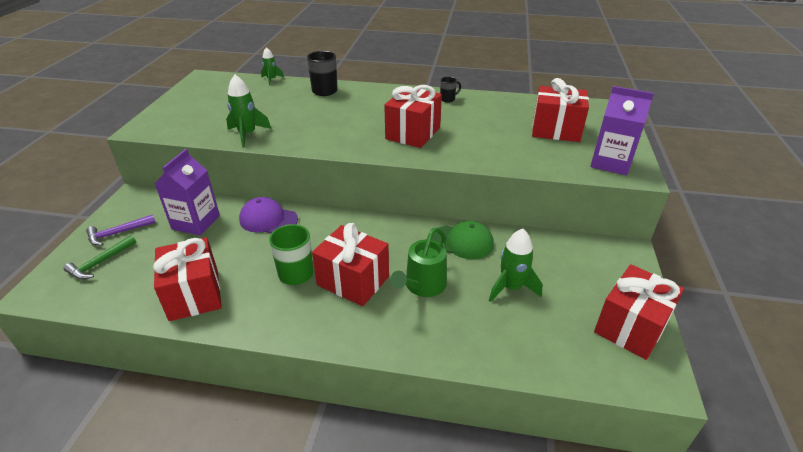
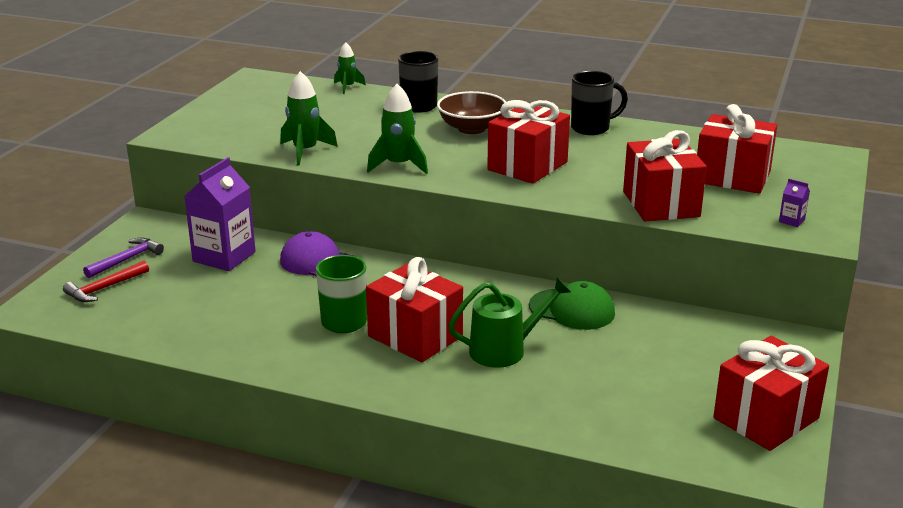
camera: 10 degrees right, 10 degrees down
green hammer [63,235,136,280] -> red hammer [63,261,149,302]
purple hammer [86,215,156,246] -> purple hammer turned 150 degrees clockwise [83,237,164,278]
red gift [153,237,222,321] -> red gift moved to [623,130,707,221]
green watering can [390,227,447,297] -> green watering can turned 150 degrees counterclockwise [448,277,571,368]
black mug [440,77,461,103] -> black mug [571,71,628,135], size x1.78
green rocket [489,229,543,302] -> green rocket moved to [367,84,428,174]
purple carton [590,86,654,175] -> purple carton [779,179,810,227], size x0.41
none -> brown bowl [437,91,506,134]

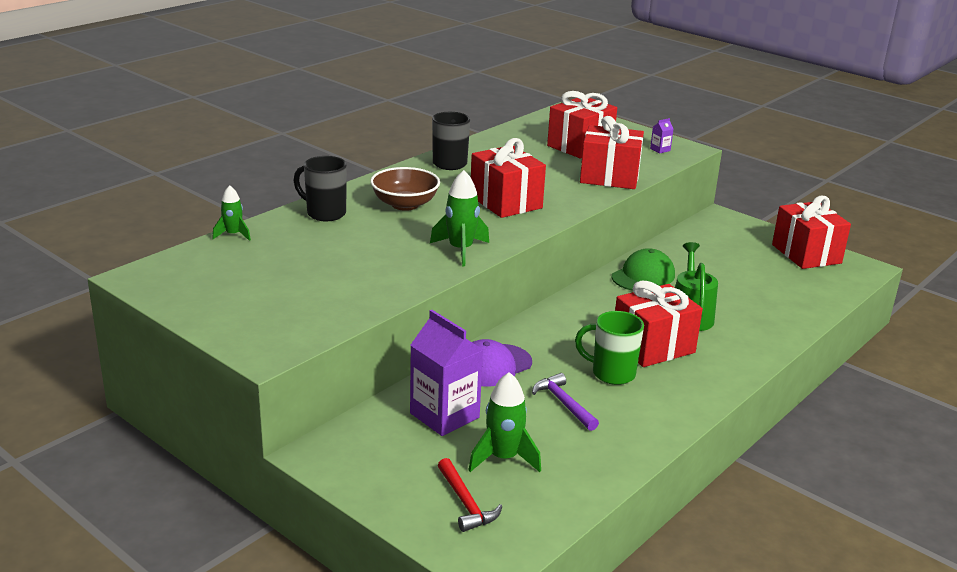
camera: 70 degrees left, 0 degrees up
purple hammer [83,237,164,278] -> purple hammer moved to [532,373,599,431]
green rocket [280,71,338,166] -> green rocket moved to [468,372,541,472]

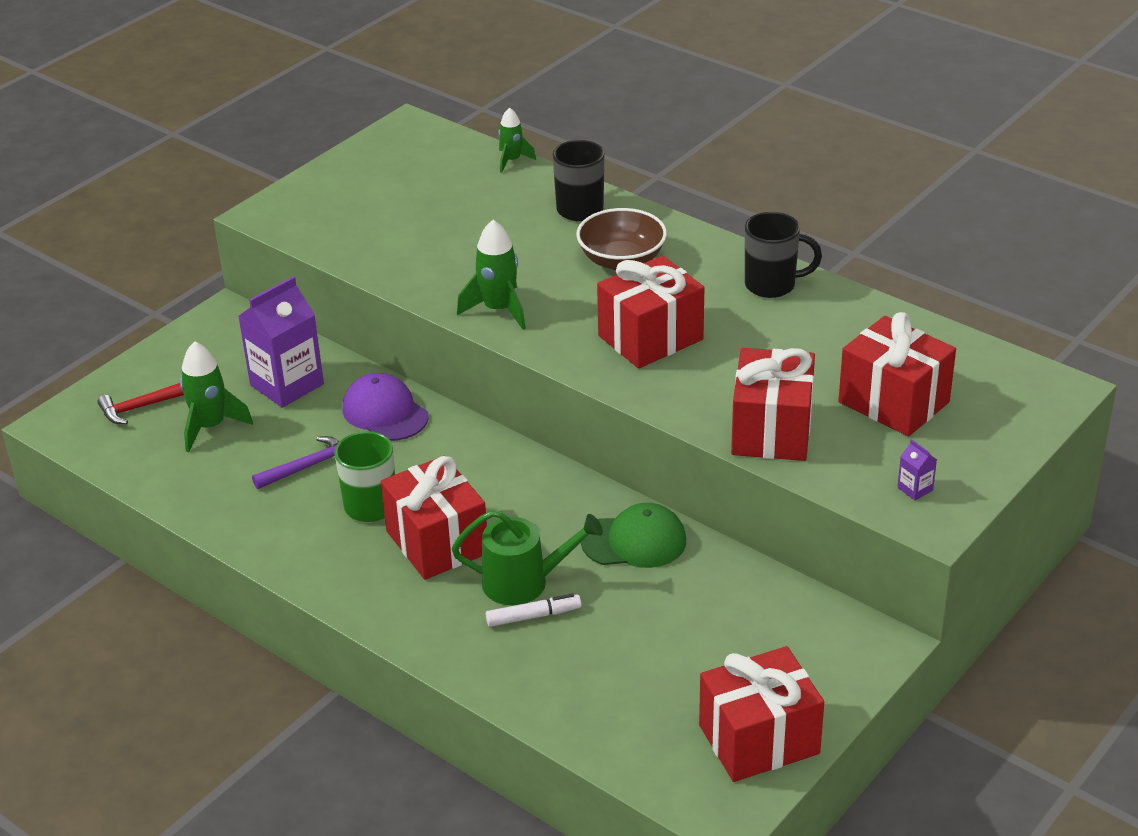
camera: 90 degrees right, 10 degrees up
green cap [612,248,675,291] -> green cap turned 45 degrees counterclockwise [581,503,686,568]
none -> white marker [486,594,581,627]

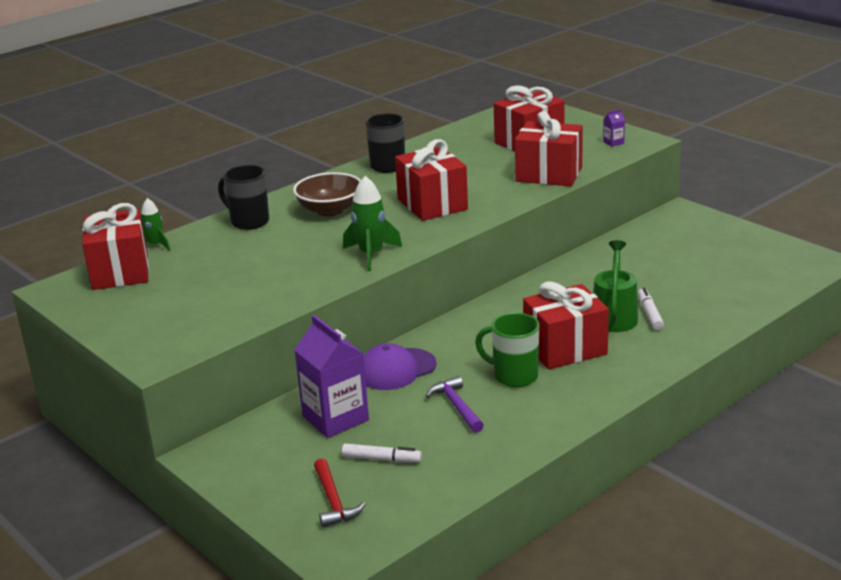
camera: 80 degrees left, 10 degrees down
green rocket [180,342,253,452] -> white marker [342,444,422,463]
green cap [581,503,686,568] -> none
red gift [699,646,824,782] -> red gift moved to [82,203,149,290]

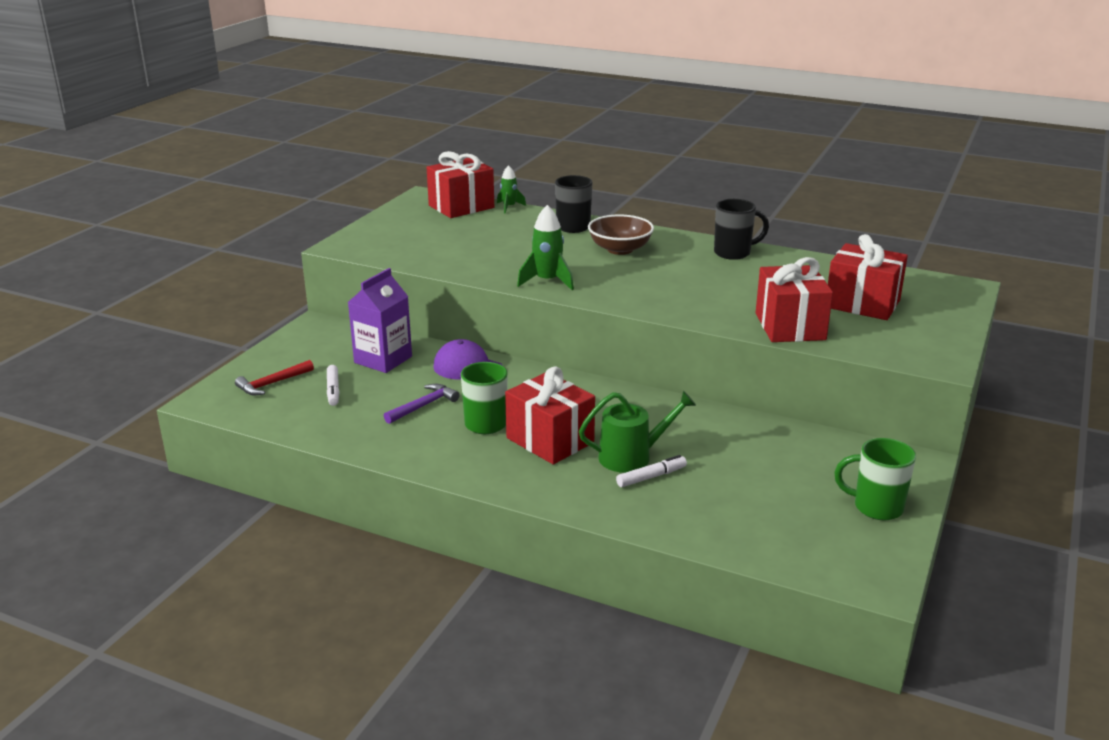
camera: 65 degrees right, 0 degrees up
red gift [395,139,468,221] -> none
purple carton [603,109,625,147] -> none
none -> green mug [834,438,916,520]

